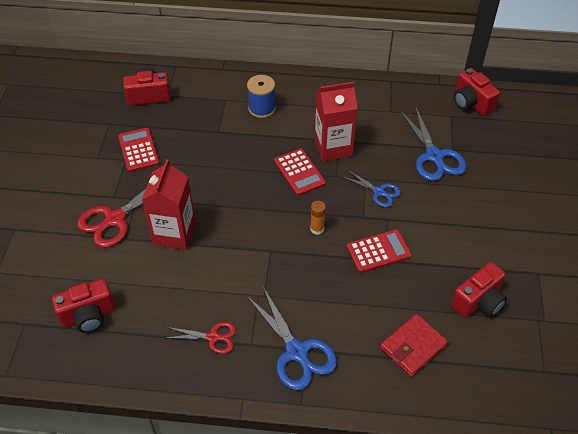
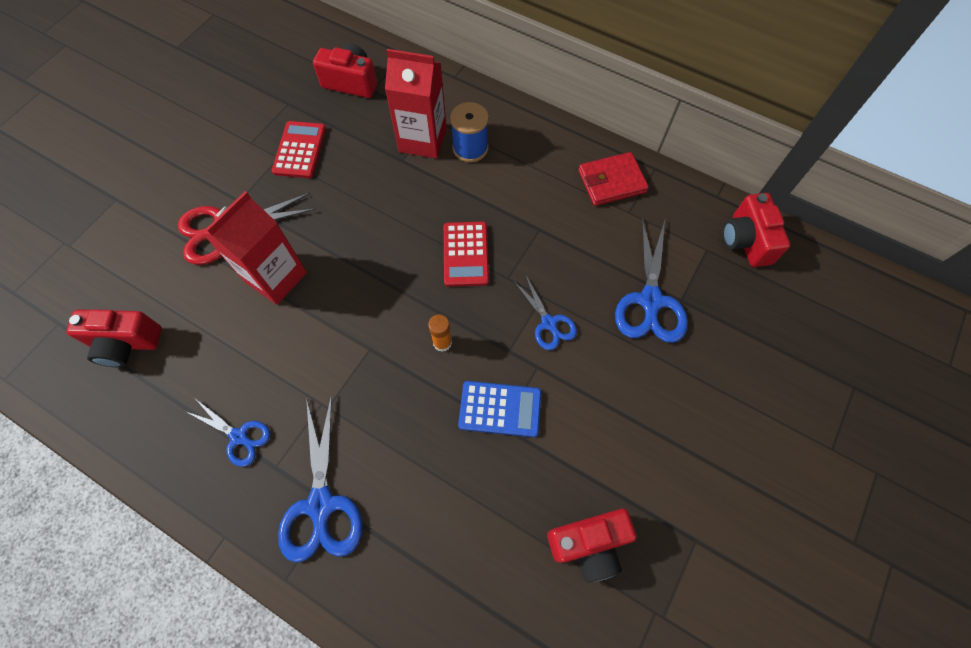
camera: 25 degrees right, 15 degrees up
red scissors [166,322,236,354] -> blue scissors [185,399,270,467]
red carton [314,82,358,161] -> red carton moved to [385,49,447,159]
red calculator [347,229,412,273] -> blue calculator [458,381,541,437]
red wallet [380,314,448,377] -> red wallet moved to [578,152,649,206]

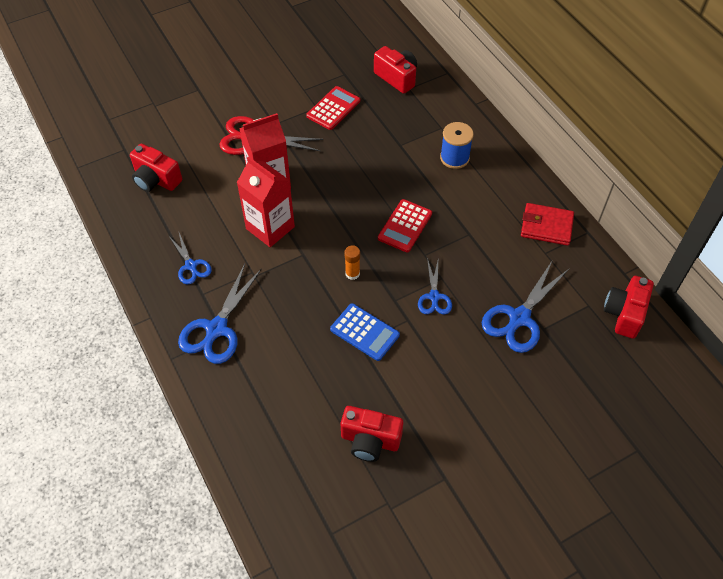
camera: 30 degrees right, 10 degrees down
red carton [385,49,447,159] -> red carton moved to [237,156,295,247]

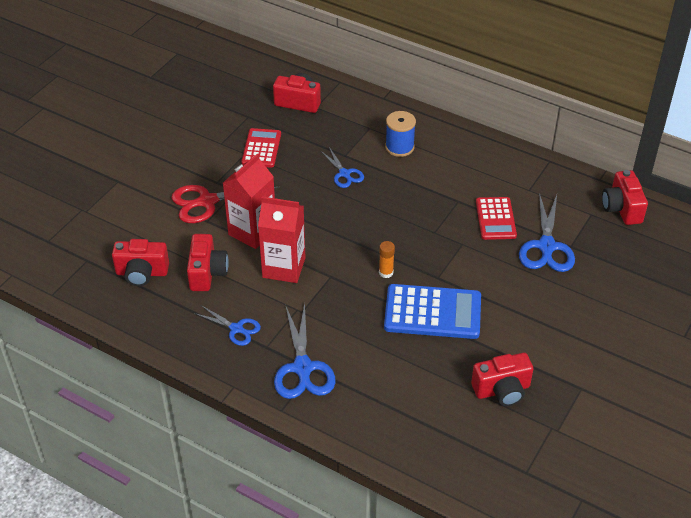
camera: 30 degrees left, 10 degrees down
blue calculator [330,303,400,361] -> blue calculator [384,284,481,339], size x1.57
red calculator [378,199,432,252] -> red calculator moved to [476,197,517,240]
blue scissors [418,258,452,314] -> blue scissors moved to [321,147,364,188]
red wallet [521,203,574,246] -> none
none -> red camera [187,234,229,291]

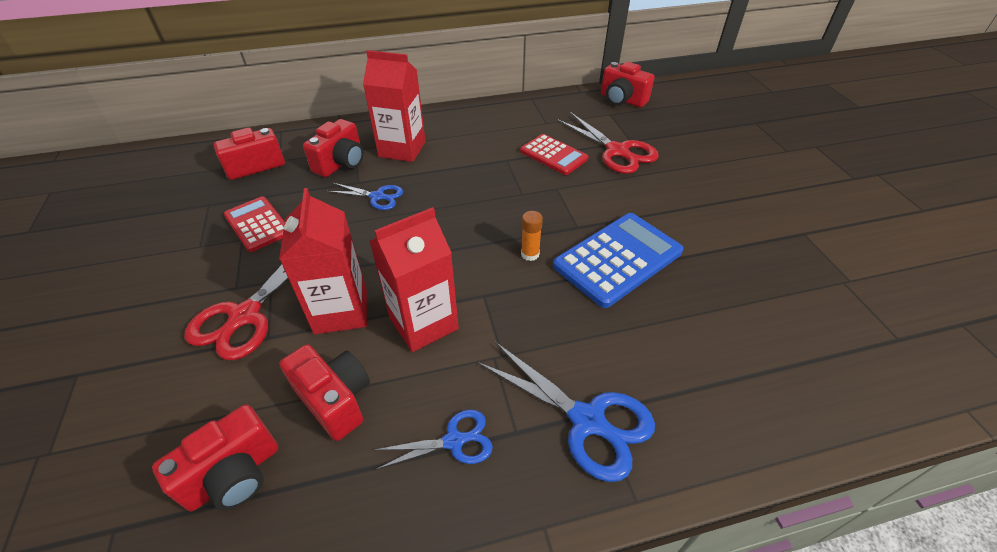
camera: 45 degrees left, 0 degrees up
blue spool [385,111,416,157] -> red carton [363,50,426,162]
red camera [471,353,534,406] -> red camera moved to [303,119,363,177]
blue scissors [519,193,575,272] -> red scissors [557,113,659,174]

